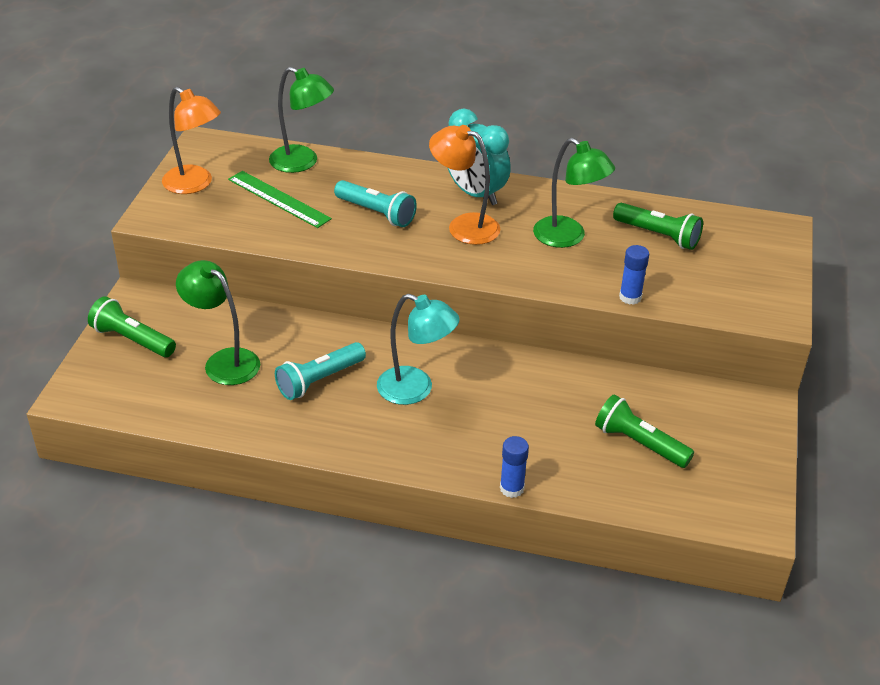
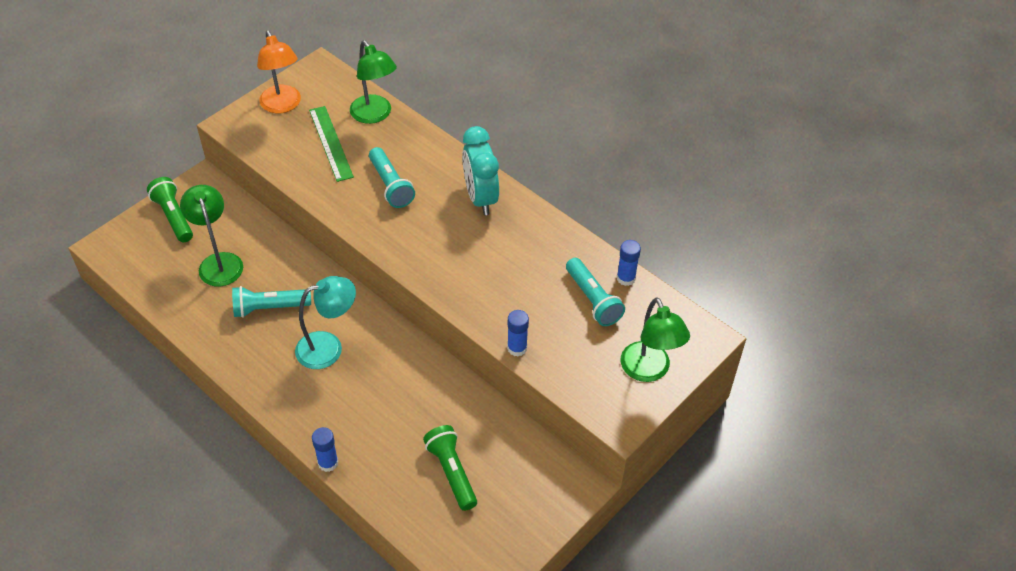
camera: 30 degrees right, 10 degrees up
turquoise lamp [377,294,460,405] -> turquoise lamp turned 75 degrees counterclockwise [295,276,356,369]
orange lamp [429,125,500,245] -> none
green lamp [533,138,615,248] -> green lamp moved to [621,297,690,382]
green flashlight [613,203,703,250] -> turquoise flashlight [566,258,625,326]
none -> blue glue stick [617,240,641,286]

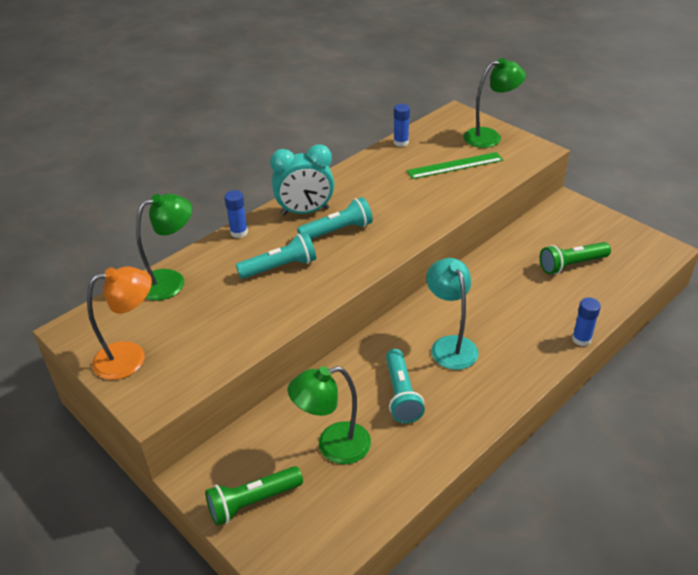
camera: 85 degrees left, 10 degrees down
green ruler [309,106,354,182] -> green ruler moved to [407,152,503,179]
blue glue stick [507,310,529,356] -> blue glue stick moved to [224,190,248,238]
turquoise flashlight [566,258,625,326] -> turquoise flashlight moved to [297,197,373,239]

